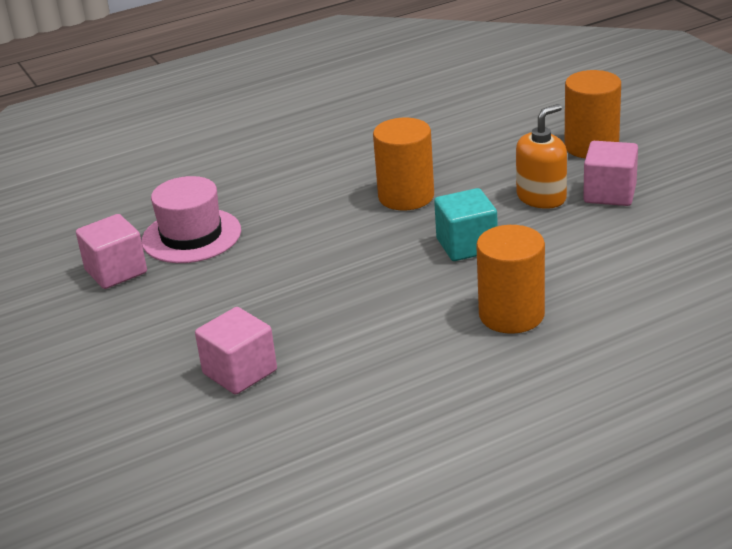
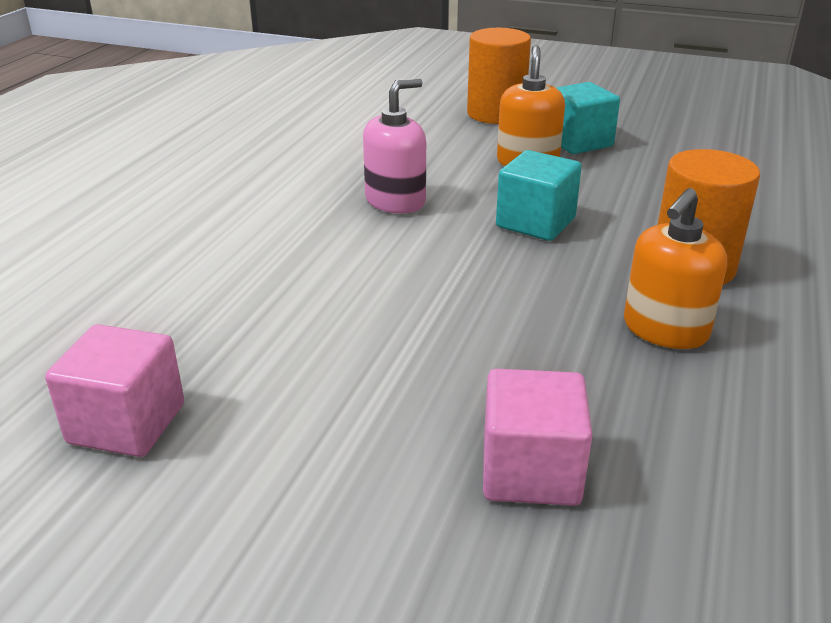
camera: 45 degrees left, 0 degrees up
pink hat [142,176,241,263] -> none
orange cylinder [373,118,434,210] -> pink soap dispenser [363,78,426,214]
pink cube [583,141,638,206] -> turquoise cube [556,82,620,154]
none -> orange soap dispenser [624,188,727,349]

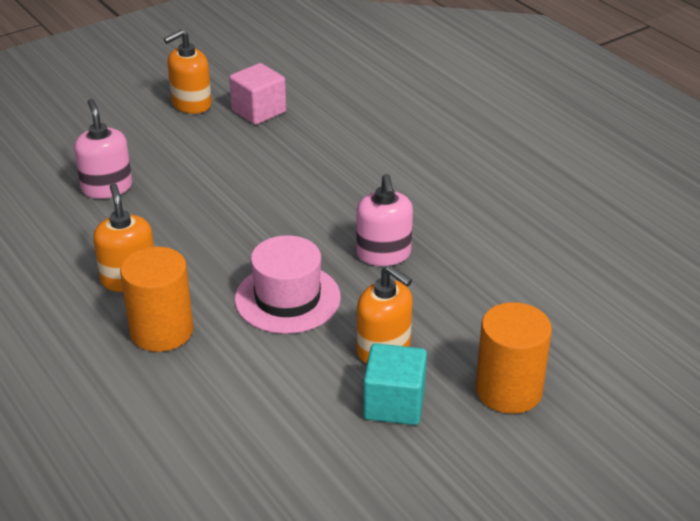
camera: 125 degrees right, 5 degrees up
pink cube [483,369,593,506] -> pink soap dispenser [74,99,132,199]
turquoise cube [496,150,582,241] -> pink hat [235,235,341,334]
none -> orange soap dispenser [164,29,212,114]

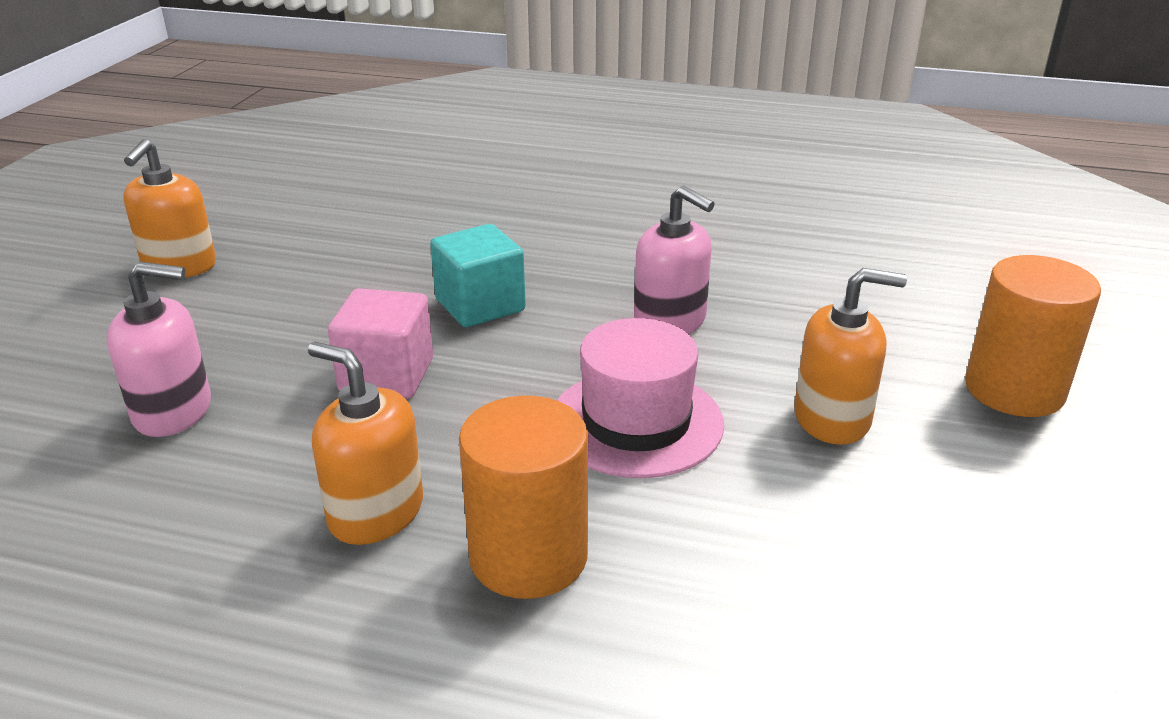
camera: 40 degrees left, 5 degrees down
pink soap dispenser [74,99,132,199] -> pink soap dispenser turned 150 degrees clockwise [107,261,211,437]
pink cube [229,63,286,125] -> pink cube moved to [328,288,433,398]
turquoise cube [363,343,427,425] -> turquoise cube moved to [430,224,526,327]

